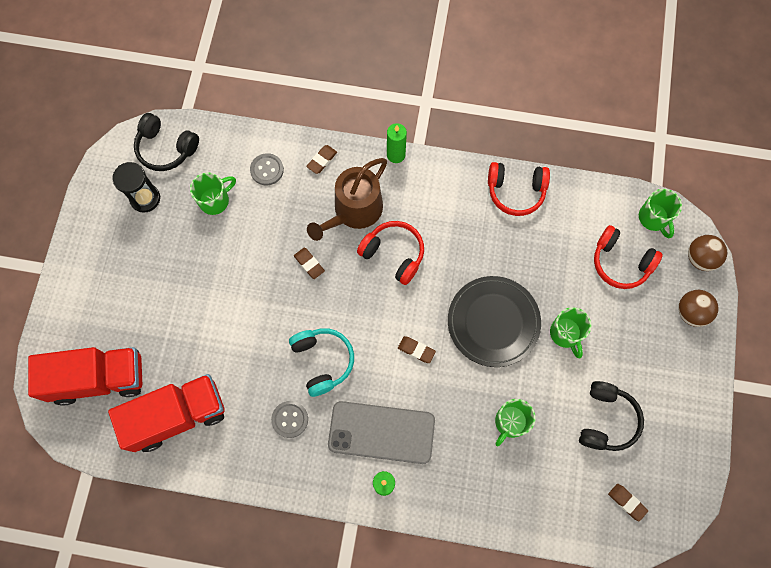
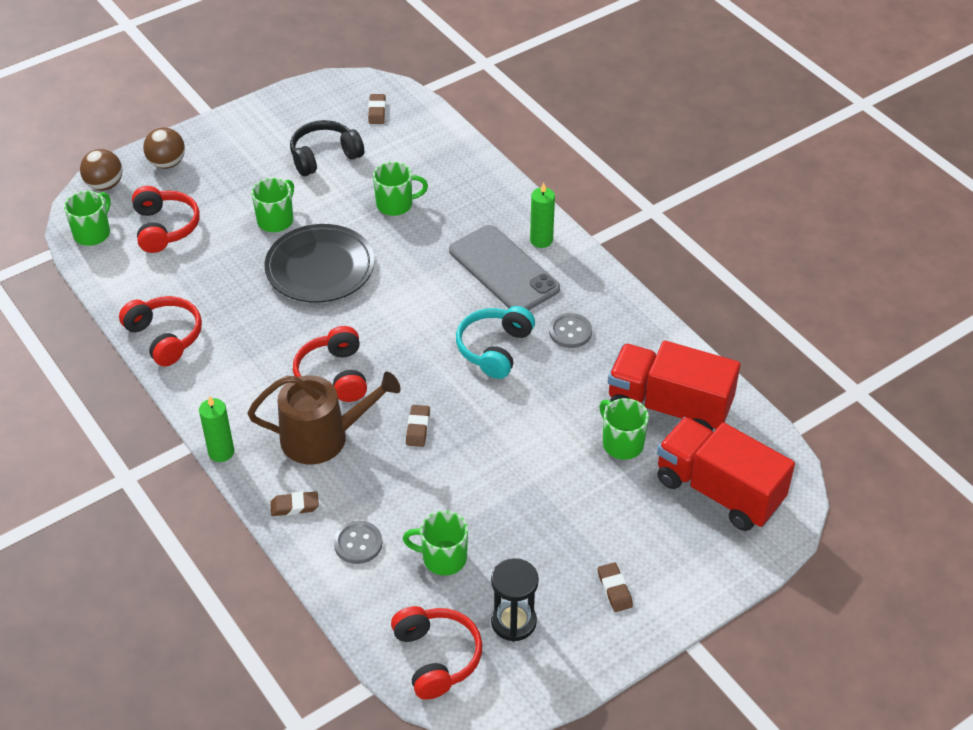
camera: 135 degrees left, 25 degrees down
black headphones [134,113,199,171] -> red headphones [391,606,483,700]
brown eraser [398,336,436,363] -> brown eraser moved to [598,562,633,612]
none -> green mug [599,398,649,460]

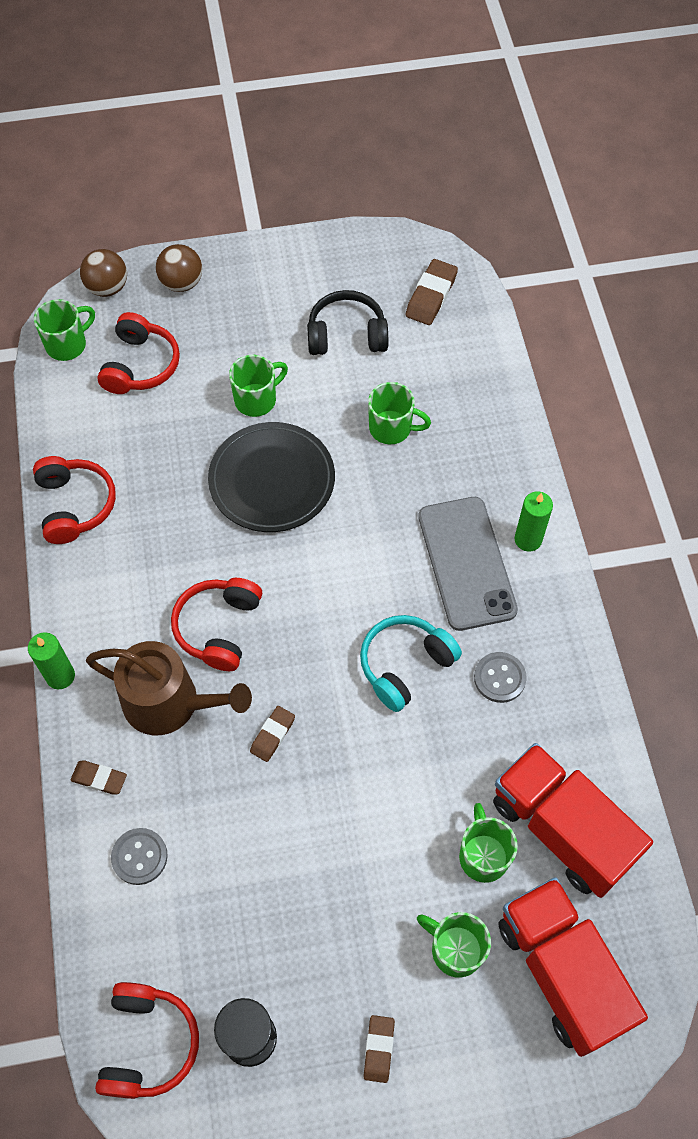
camera: 25 degrees right, 15 degrees up
brown eraser [368,94,386,124] -> brown eraser [406,259,458,325], size x1.56
green mug [403,511,468,575] -> green mug moved to [417,912,491,978]

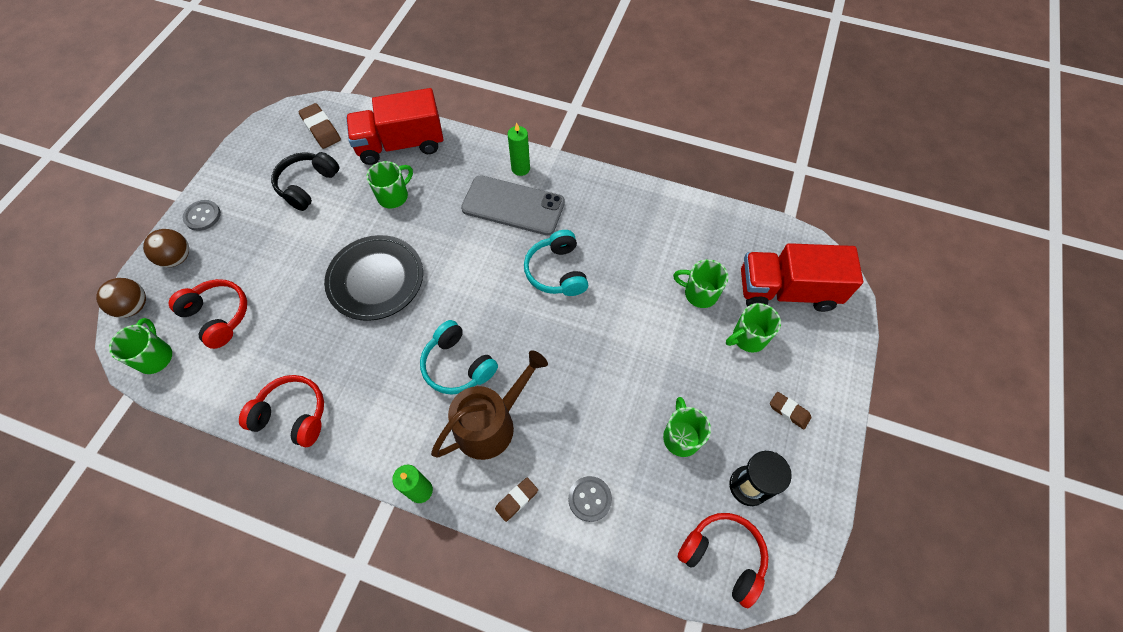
camera: 60 degrees left, 0 degrees up
red headphones [171,578,262,671] -> turquoise headphones [420,320,498,395]
green mug [229,355,288,417] -> green mug moved to [663,397,711,457]
brown eraser [250,706,295,762] -> none
grey button [474,652,527,703] -> grey button moved to [183,200,221,231]
red truck [493,743,653,898] -> red truck moved to [346,88,443,165]

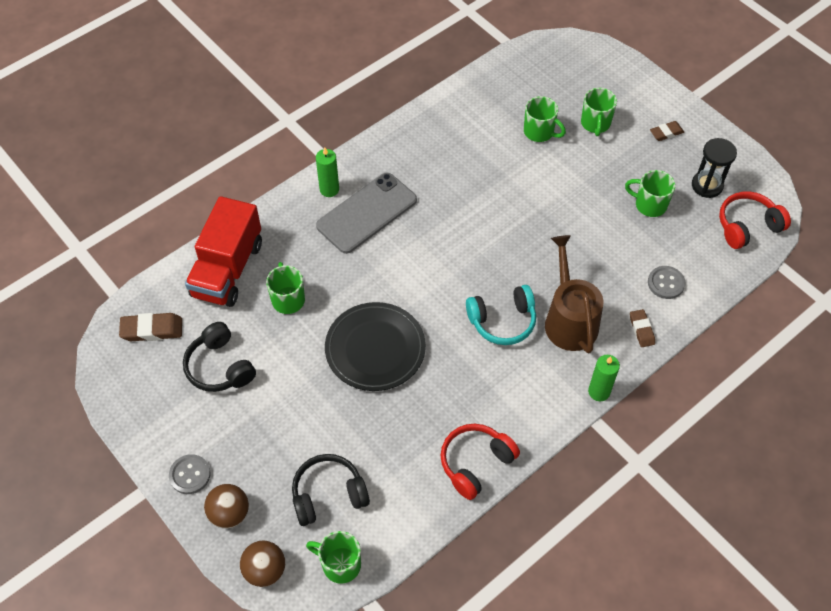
camera: 60 degrees left, 5 degrees down
red headphones [168,279,247,349] -> black headphones [292,454,370,526]
turquoise headphones [524,230,588,296] -> none
green mug [673,259,729,308] -> green mug turned 105 degrees counterclockwise [524,96,566,142]
red truck [741,243,863,312] -> none

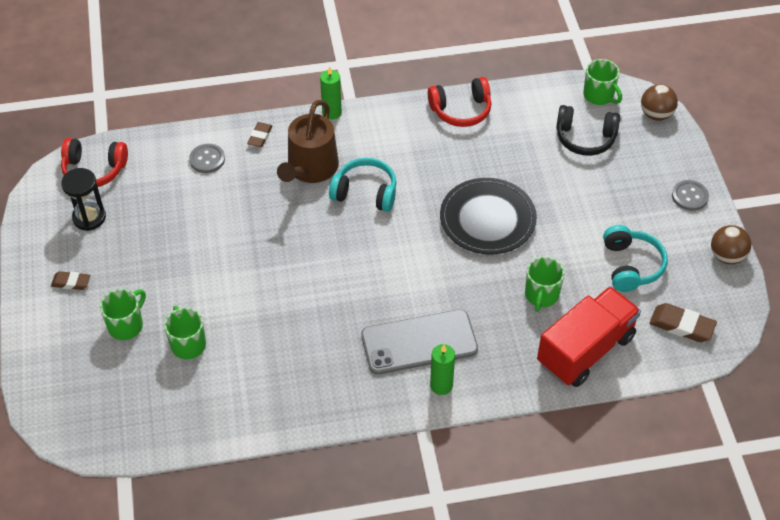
camera: 150 degrees left, 5 degrees down
black headphones [183,322,256,392] -> turquoise headphones [603,225,668,292]
brown ball [204,484,249,529] -> brown ball moved to [711,225,752,264]
green mug [625,170,676,217] -> none

